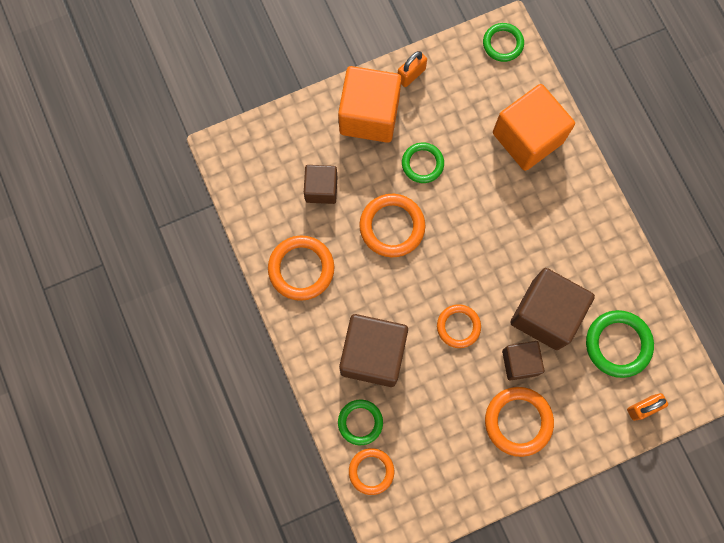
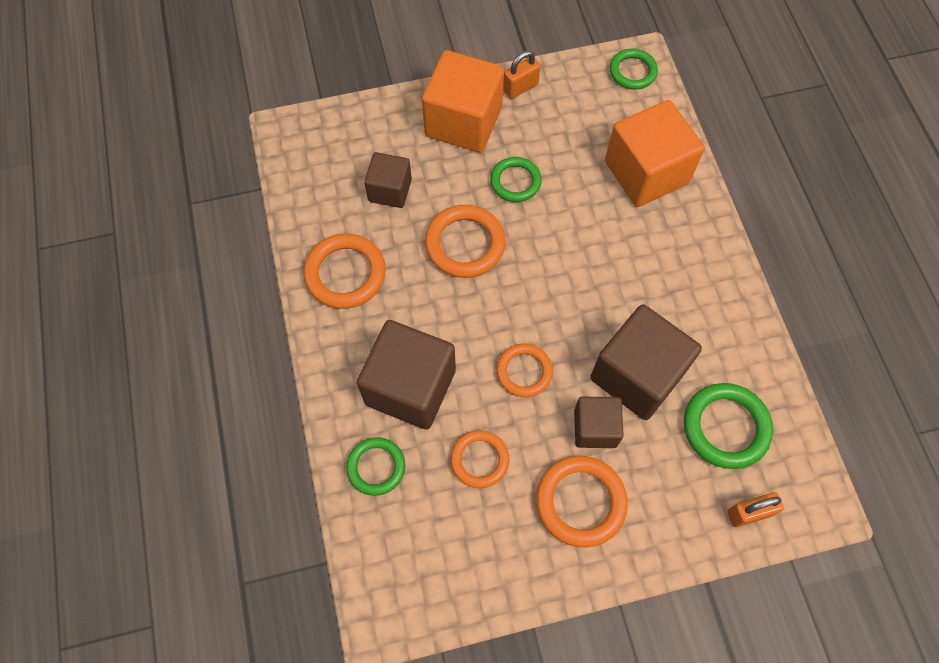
camera: 10 degrees right, 10 degrees down
orange ring [349,448,394,495] -> orange ring moved to [451,430,509,488]

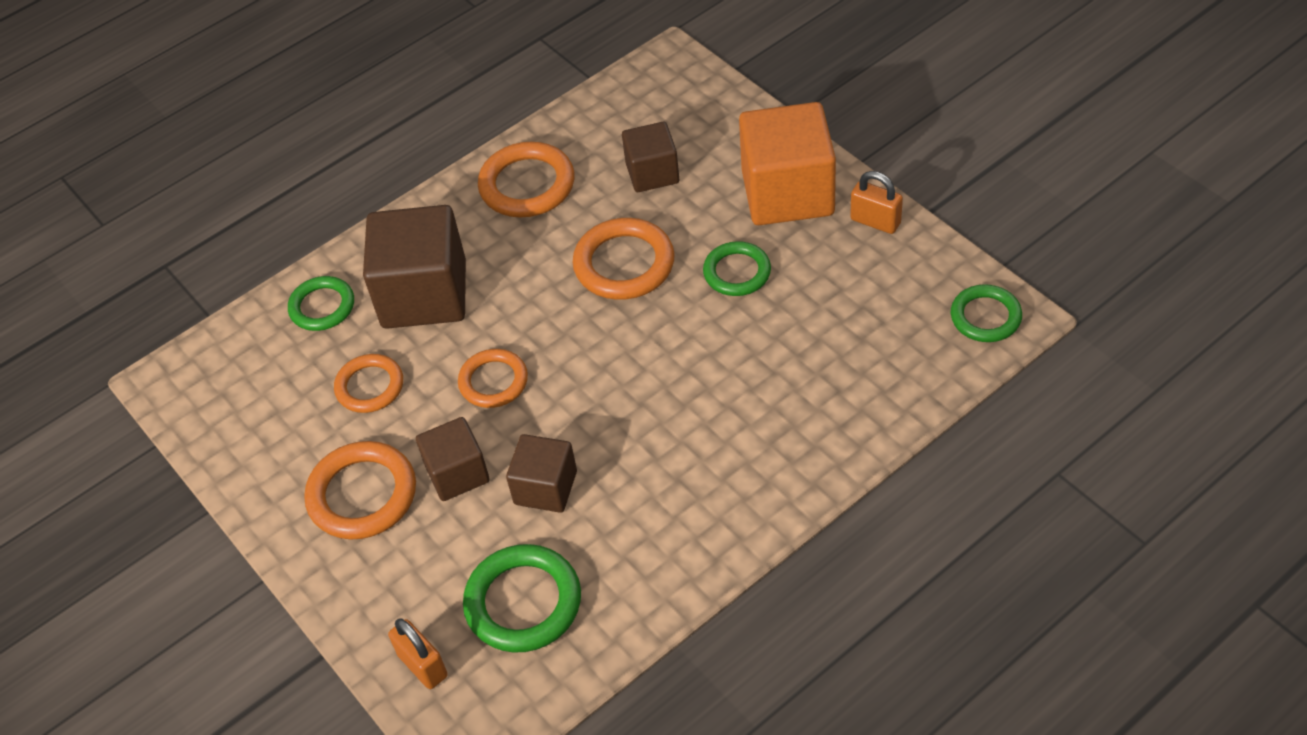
camera: 70 degrees right, 15 degrees down
brown cube [590,304,702,420] -> brown cube [506,434,577,513], size x0.57
orange cube [605,100,705,207] -> none

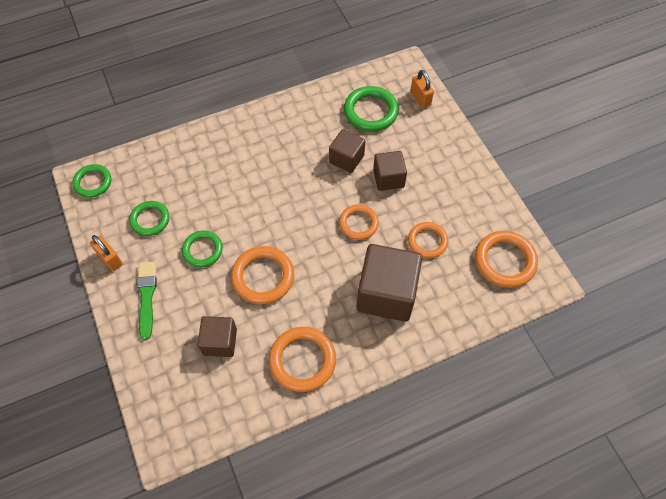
camera: 170 degrees left, 10 degrees up
green ring [288,276,354,331] -> green ring moved to [129,201,169,236]
orange ring [304,441,416,539] -> orange ring moved to [475,231,538,288]
orange cube [739,102,836,225] -> green brush [137,262,157,340]

